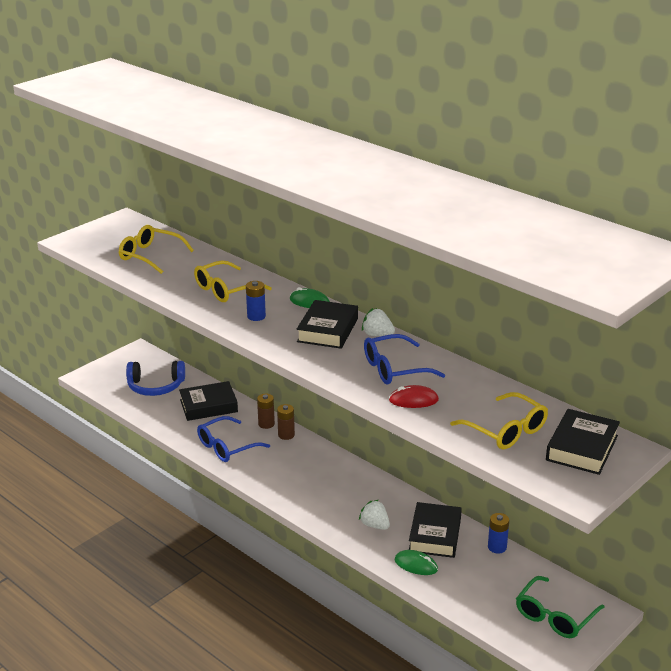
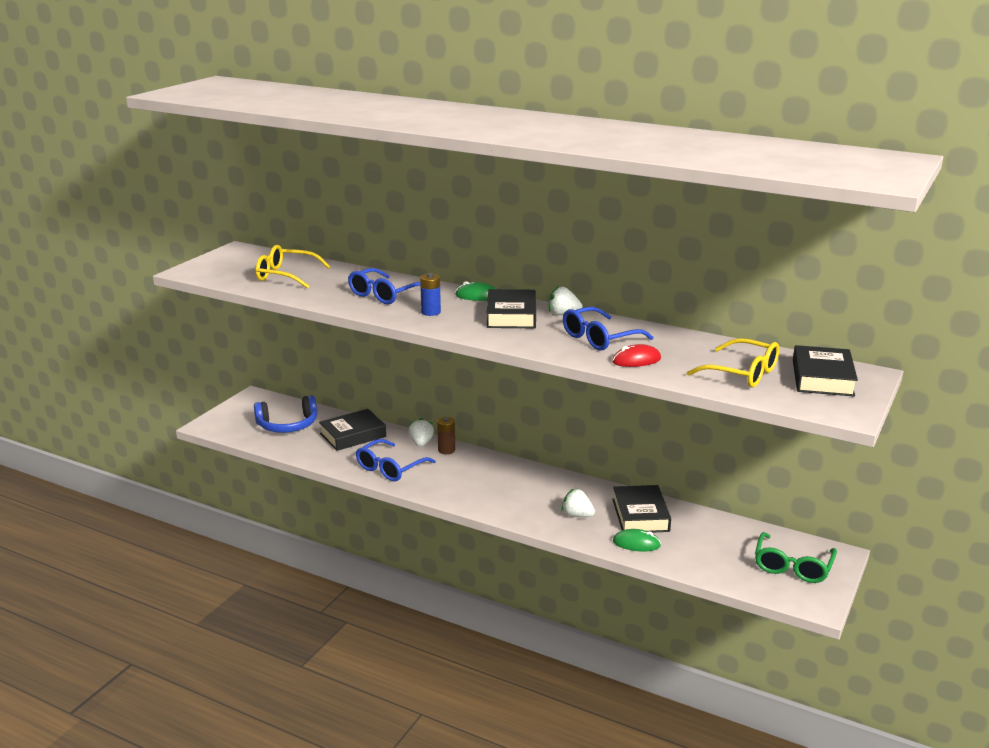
camera: 15 degrees left, 5 degrees down
yellow glasses [194,260,272,302] -> blue glasses [348,268,420,304]
brown battery [257,394,275,429] -> white strawberry [409,418,434,447]
blue battery [488,513,509,554] -> none

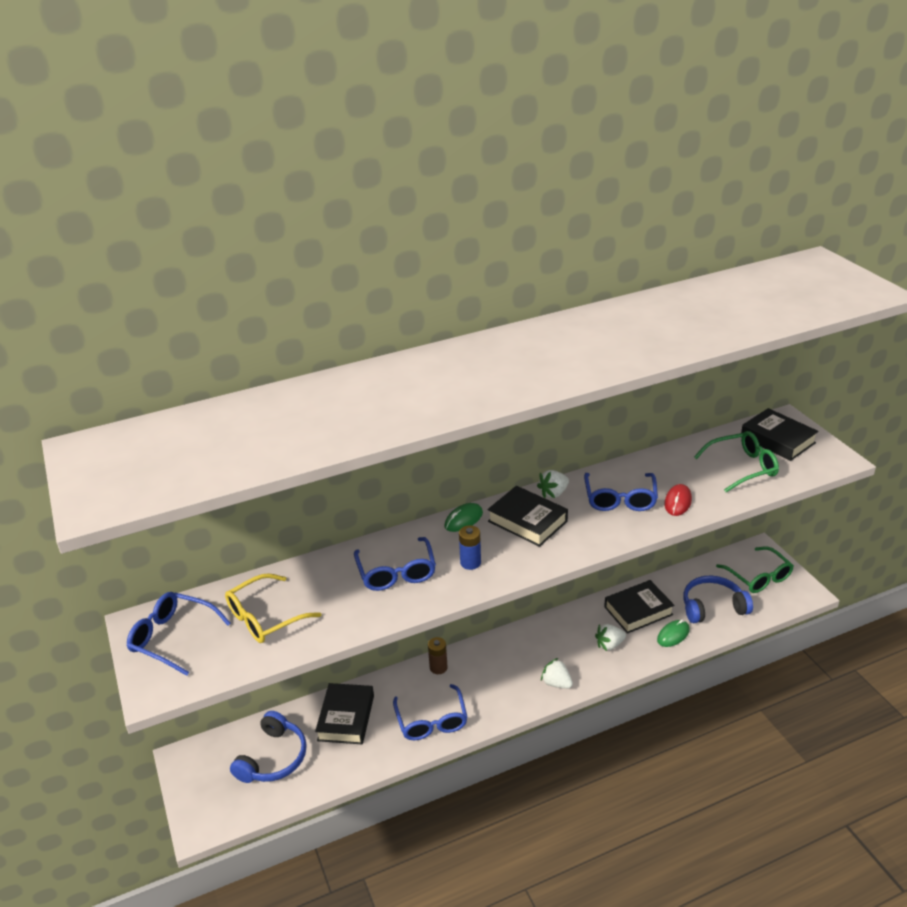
camera: 50 degrees left, 10 degrees up
white strawberry [409,418,434,447] -> white strawberry moved to [541,658,573,689]
black book [612,485,671,533] -> black book turned 60 degrees counterclockwise [604,580,674,634]
yellow glasses [686,338,779,387] -> green glasses [694,431,779,492]
none -> blue glasses [127,592,231,676]
none -> blue headphones [683,575,753,623]

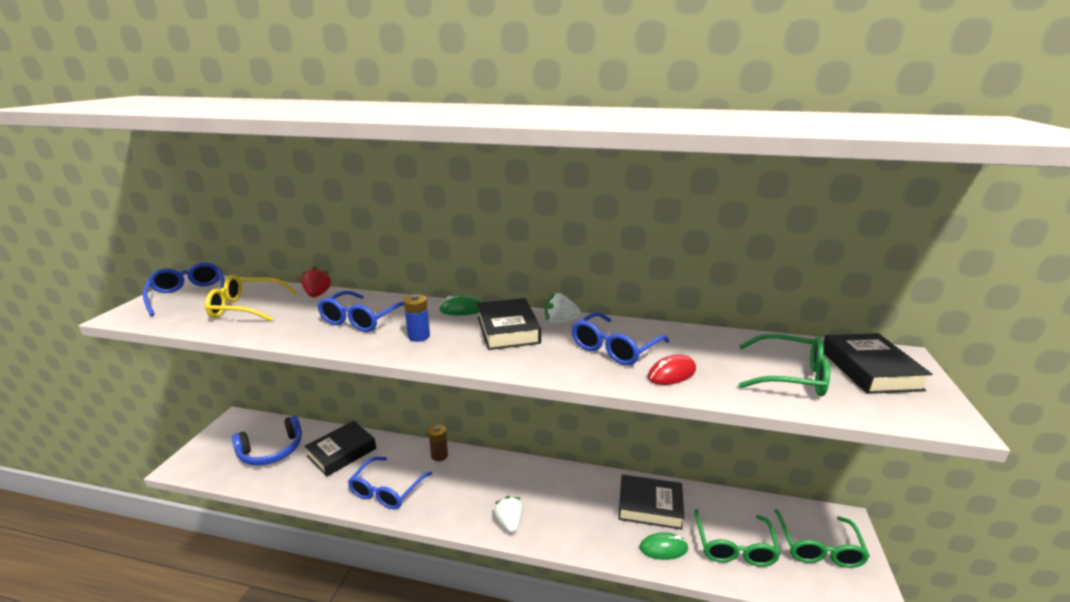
camera: 35 degrees right, 10 degrees down
white strawberry [595,624,626,651] -> none
blue headphones [683,575,753,623] -> green glasses [694,509,781,567]
none -> red strawberry [301,267,332,297]

